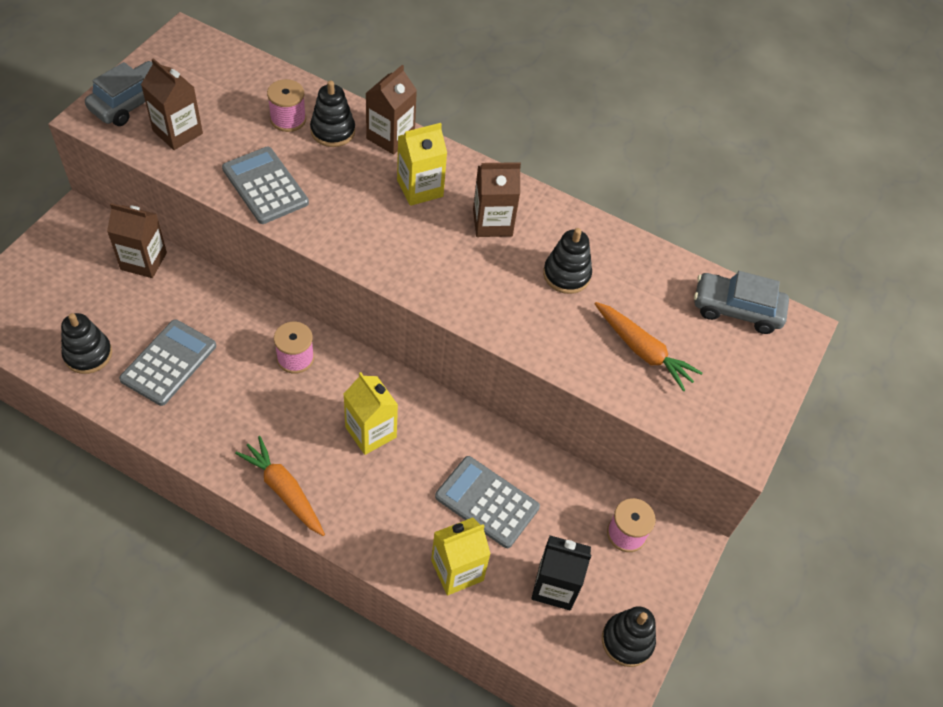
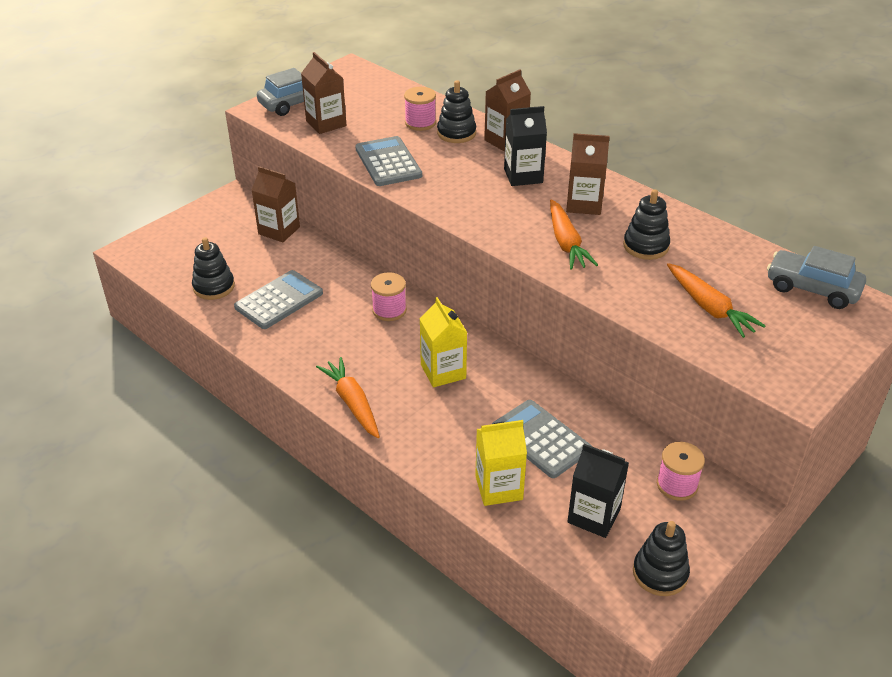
camera: 20 degrees right, 15 degrees down
yellow carton [397,123,447,206] -> black carton [504,106,547,186]
none -> orange carrot [550,199,598,270]

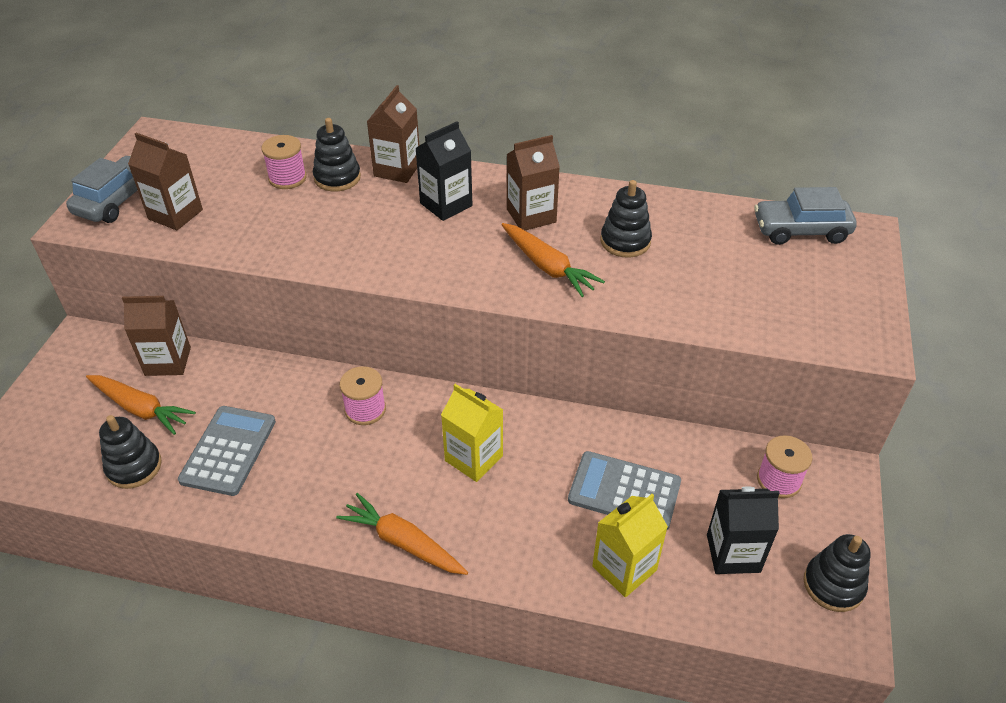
camera: 30 degrees left, 5 degrees up
grey calculator [355,136,422,186] -> none
orange carrot [667,263,766,338] -> orange carrot moved to [86,375,196,435]

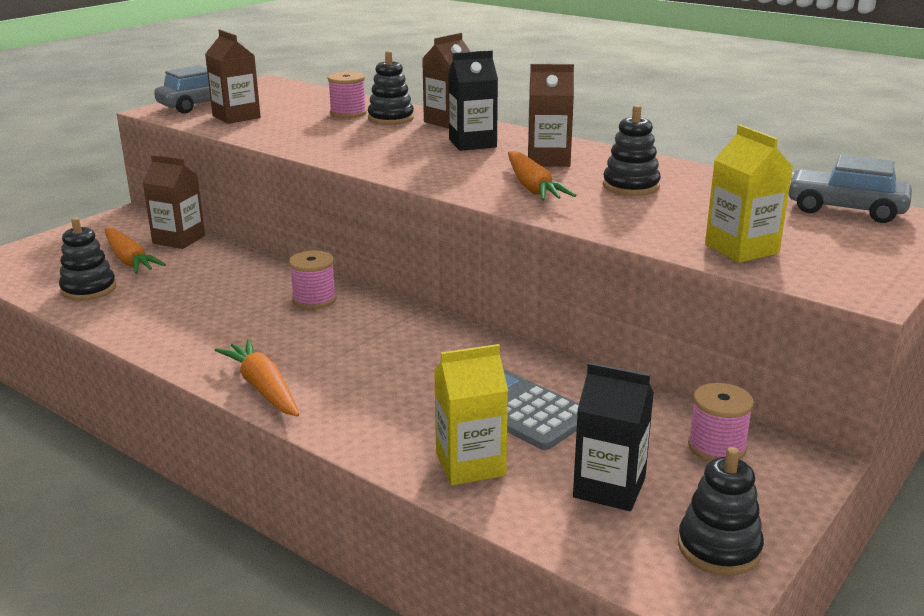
camera: 25 degrees right, 20 degrees down
grey calculator [178,406,276,496] -> none
yellow carton [441,384,503,482] -> yellow carton moved to [705,125,793,263]

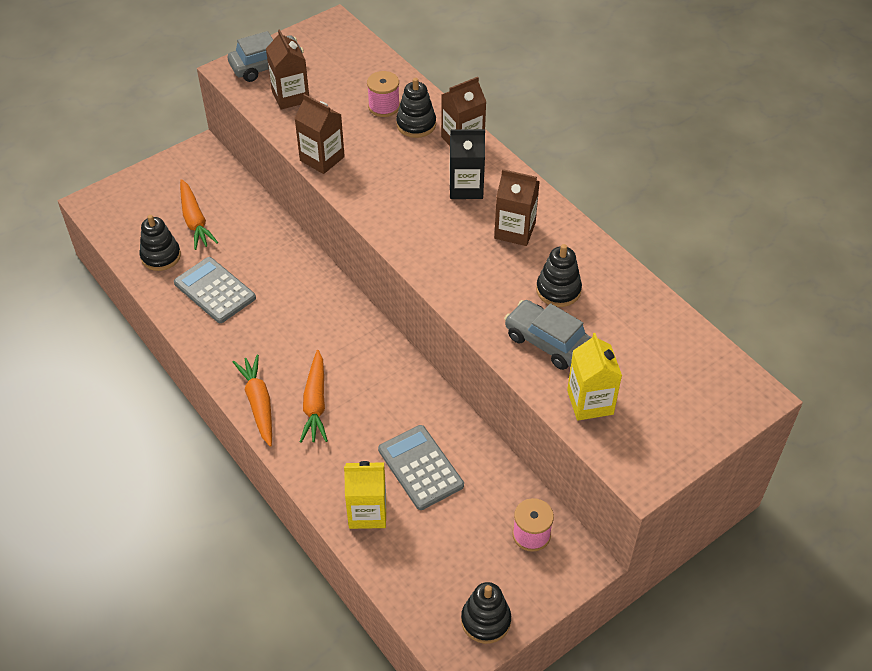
camera: 15 degrees right, 25 degrees up
brown carton [142,155,205,249] -> brown carton moved to [294,94,345,174]
pink spool [289,251,336,309] -> none
orange carrot [508,151,576,201] -> orange carrot moved to [300,350,328,443]
black carton [573,363,654,511] -> none
grey car [789,155,912,223] -> grey car moved to [504,300,592,370]
none -> grey calculator [174,257,256,323]

